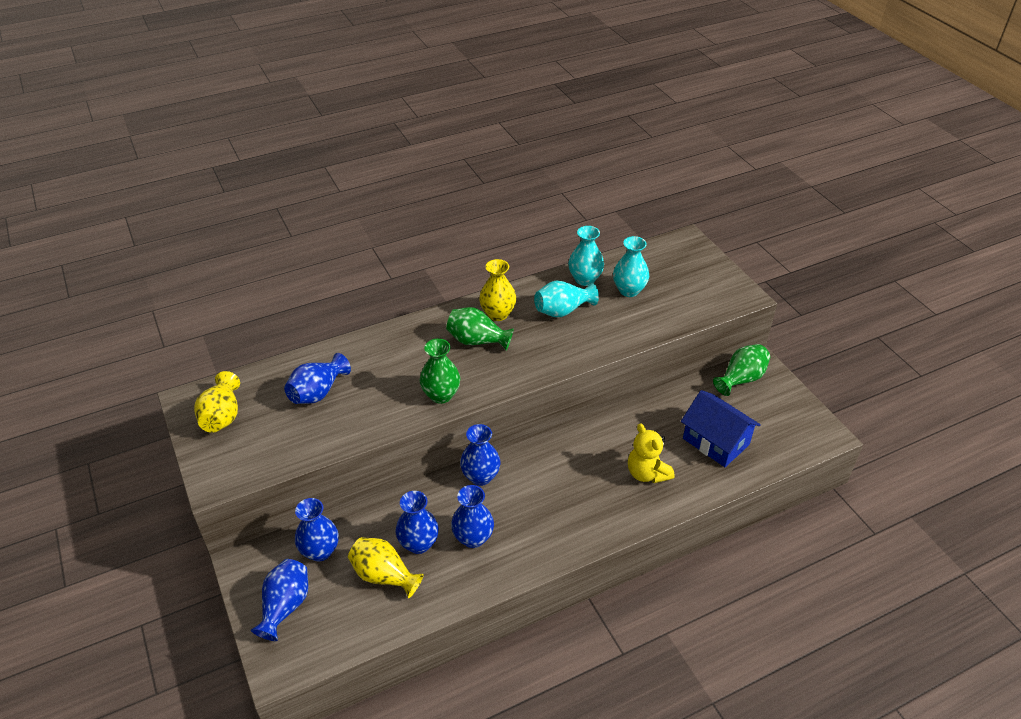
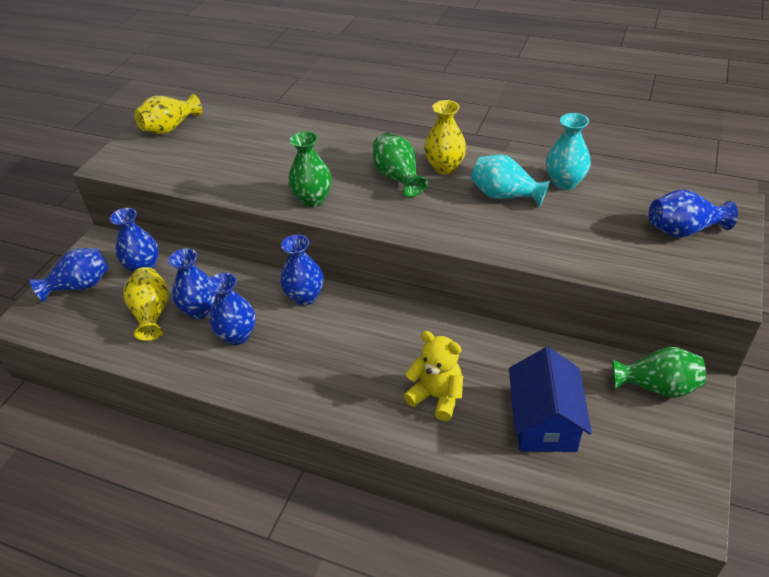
camera: 50 degrees right, 0 degrees up
blue vase [284,353,351,404] -> blue vase moved to [649,190,738,238]
turquoise vase [613,236,649,297] -> none
yellow teddy bear [628,423,675,483] -> yellow teddy bear turned 105 degrees clockwise [404,331,463,421]

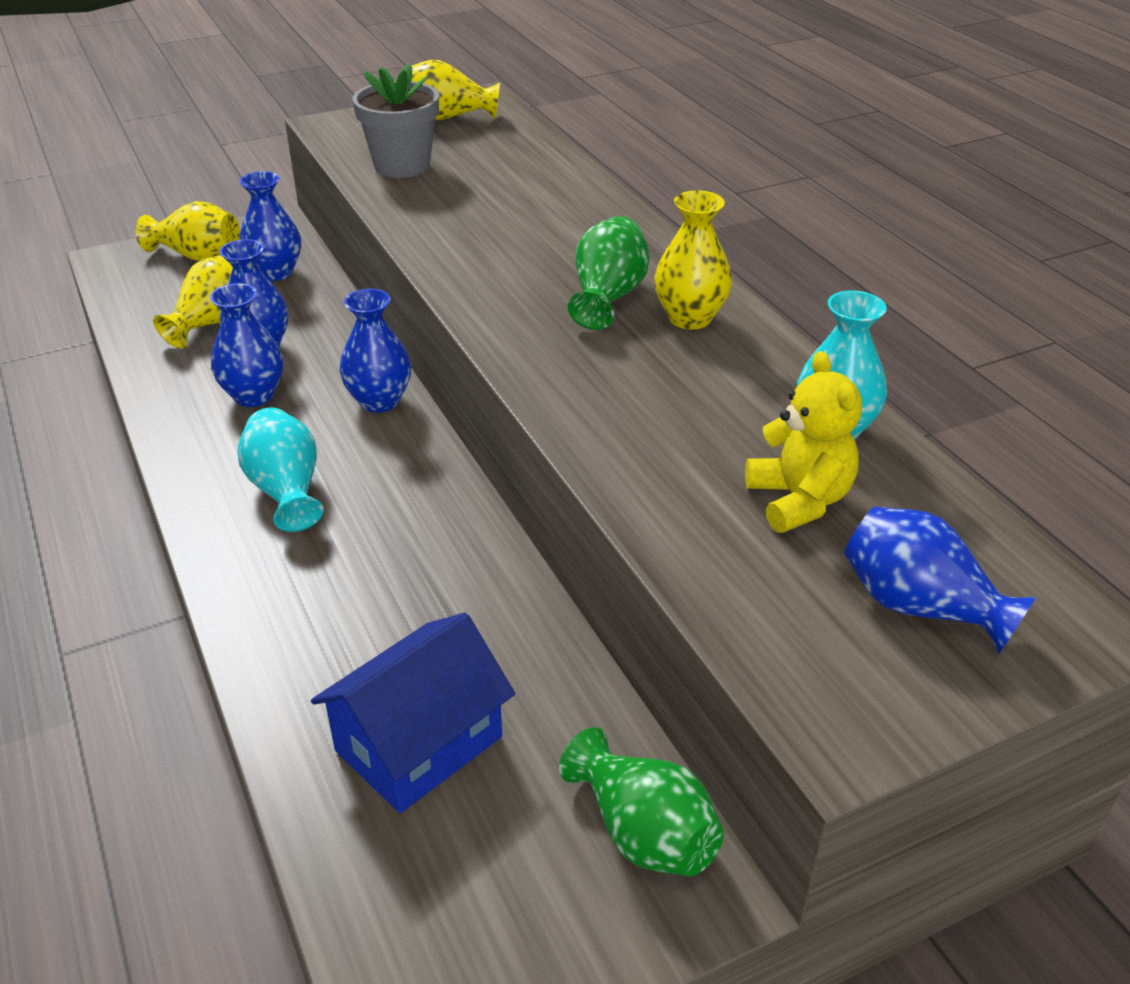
camera: 40 degrees right, 5 degrees down
blue vase [30,248,109,302] -> yellow vase [135,201,240,261]
green vase [288,131,332,207] -> none
yellow teddy bear [404,331,463,421] -> yellow teddy bear moved to [745,351,862,533]
turquoise vase [471,154,550,206] -> turquoise vase moved to [237,407,323,532]
none -> grey flower pot [352,63,439,178]

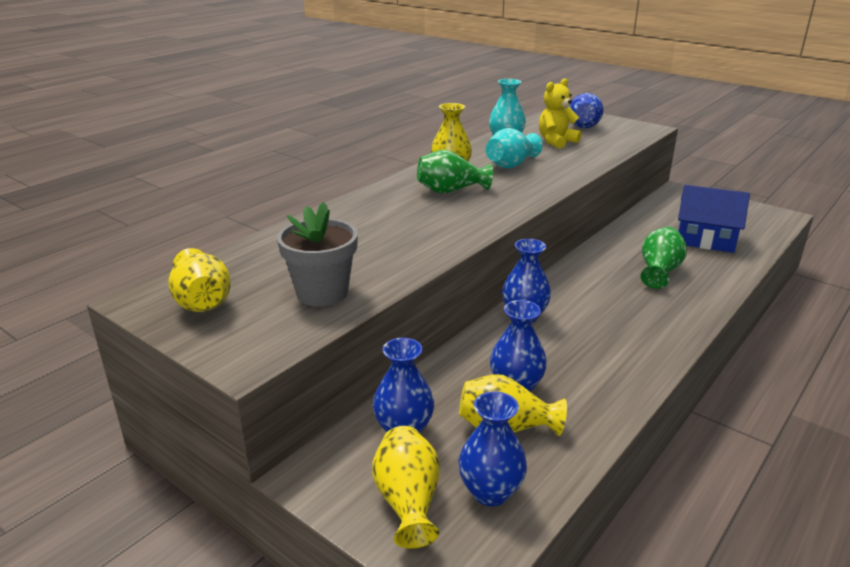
camera: 115 degrees left, 10 degrees down
blue vase [210,283,283,407] -> blue vase moved to [458,391,527,506]
turquoise vase [237,407,323,532] -> turquoise vase moved to [486,128,543,168]
green vase [559,727,724,876] -> green vase moved to [641,227,687,289]

